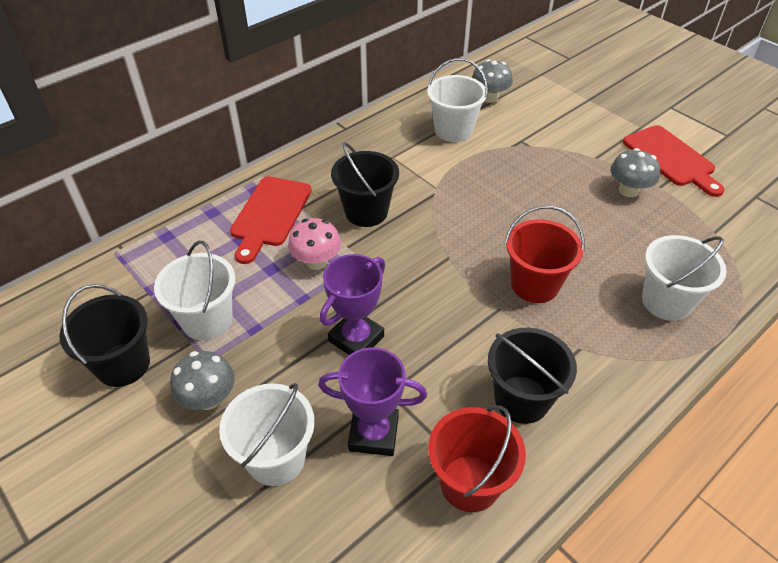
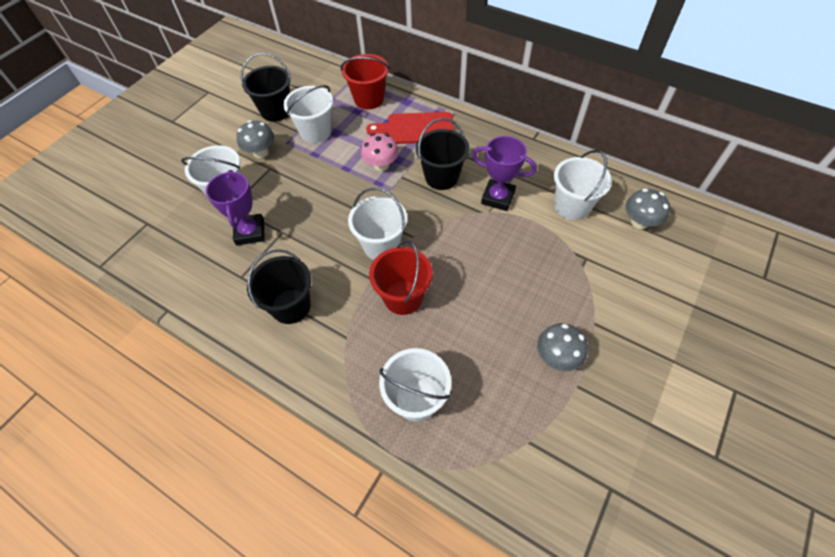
camera: 75 degrees right, 10 degrees up
purple trophy [320,254,385,355] -> purple trophy moved to [472,136,537,211]
red bucket [428,405,526,512] -> red bucket moved to [341,54,390,109]
red cutting board [623,125,725,197] -> none
none -> white bucket [348,187,407,260]

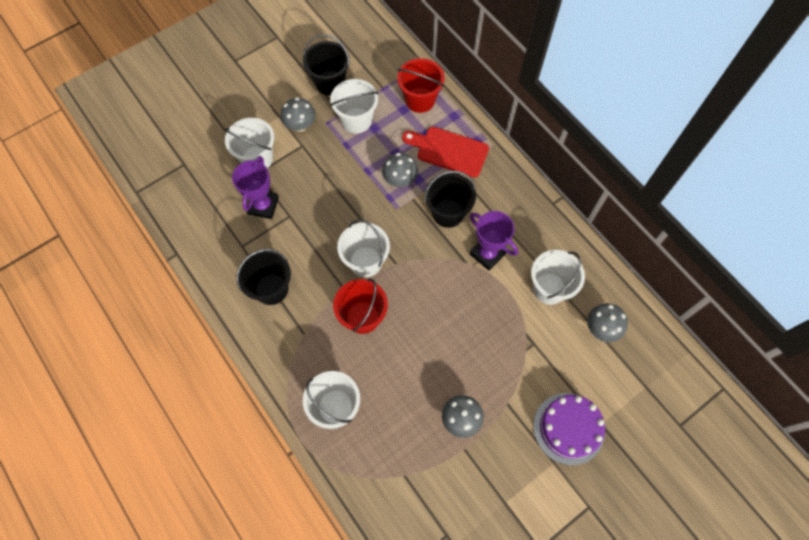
camera: 20 degrees right, 10 degrees up
pink mushroom [361,133,399,171] -> grey mushroom [382,153,418,187]
none -> purple cake [533,393,605,465]

